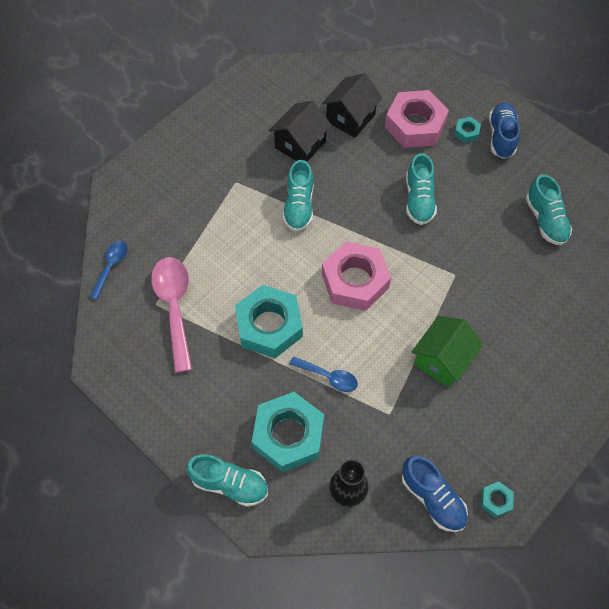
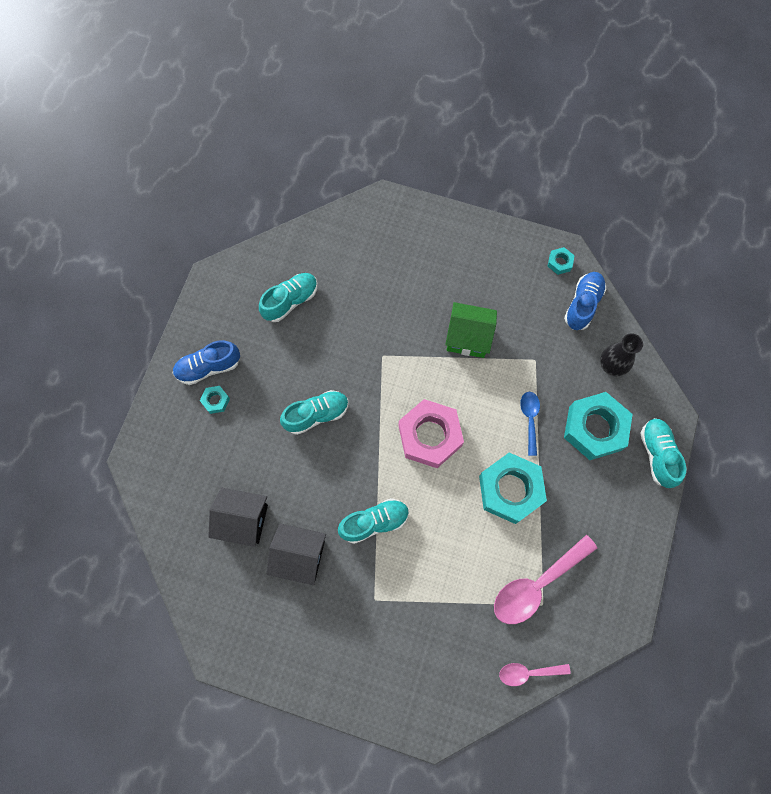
camera: 115 degrees left, 10 degrees up
blue spoon [89,241,127,300] -> pink spoon [499,663,571,686]
pink nut [385,90,449,148] -> none

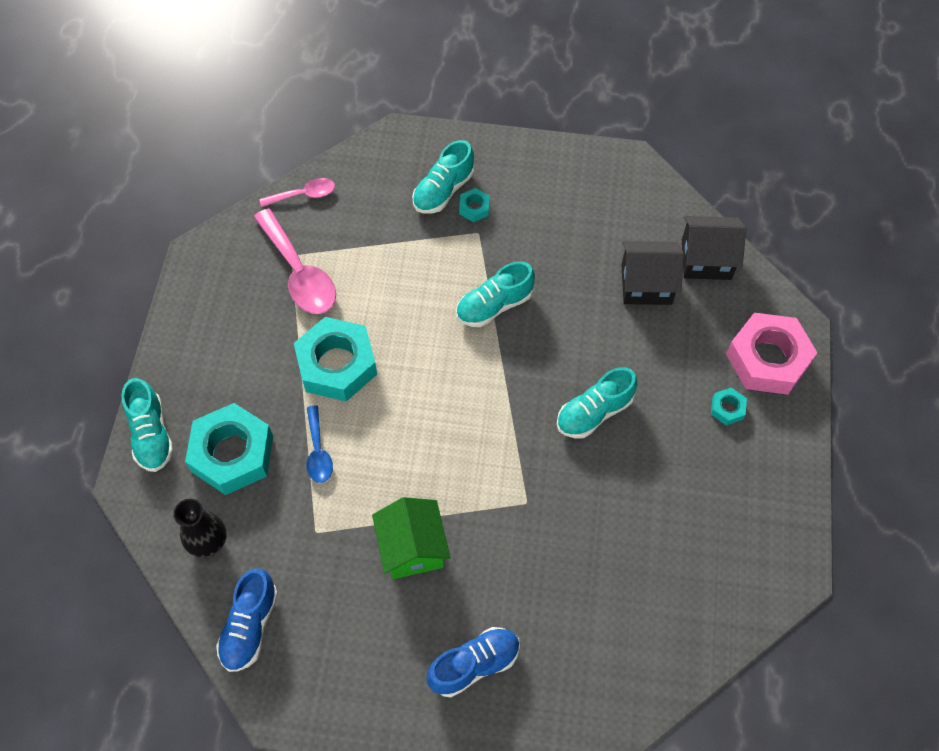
camera: 170 degrees right, 10 degrees down
blue shoe [173,340,240,385] -> blue shoe moved to [426,627,520,698]
turquoise shoe [259,273,318,322] -> turquoise shoe moved to [412,140,474,213]
black house [267,523,326,585] -> black house moved to [682,216,746,280]
pink nut [399,399,464,468] -> pink nut moved to [726,312,818,395]
green house [445,302,497,358] -> green house turned 75 degrees clockwise [372,497,450,579]
pink spoon [494,535,597,624] -> pink spoon turned 105 degrees clockwise [254,208,336,314]
turquoise nut [548,247,575,275] -> turquoise nut moved to [459,188,490,222]

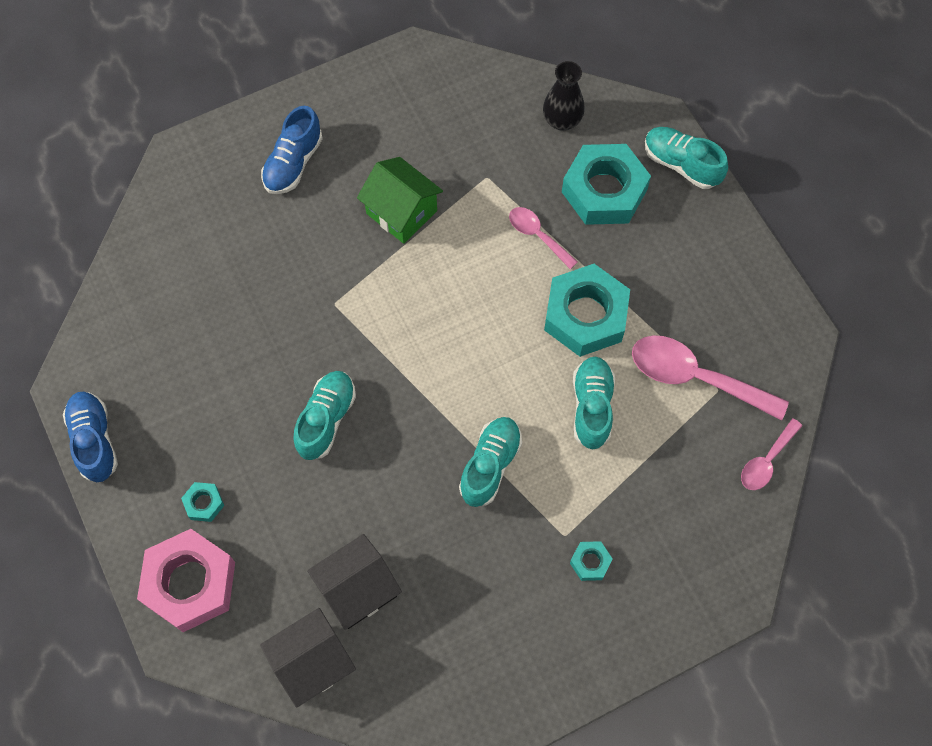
camera: 145 degrees right, 5 degrees up
blue shoe [216,568,278,672] -> blue shoe moved to [63,392,118,482]
blue spoon [307,405,333,483] -> pink spoon [509,207,578,269]
turquoise shoe [412,140,474,213] -> turquoise shoe moved to [573,357,615,449]

